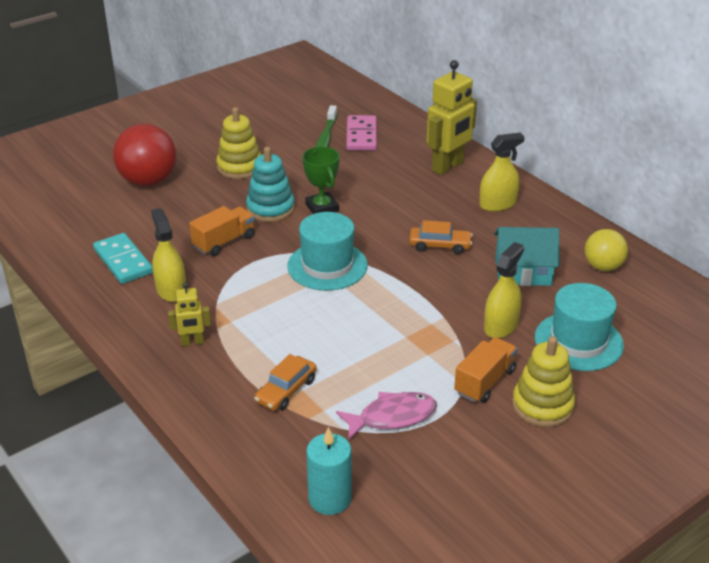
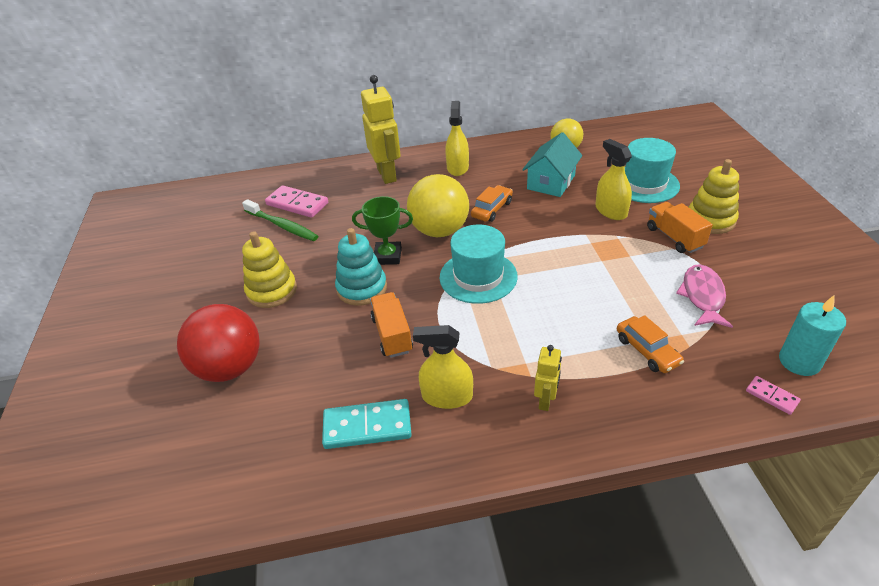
camera: 60 degrees left, 5 degrees up
none -> yellow ball [407,174,469,237]
none -> pink domino [746,376,801,415]

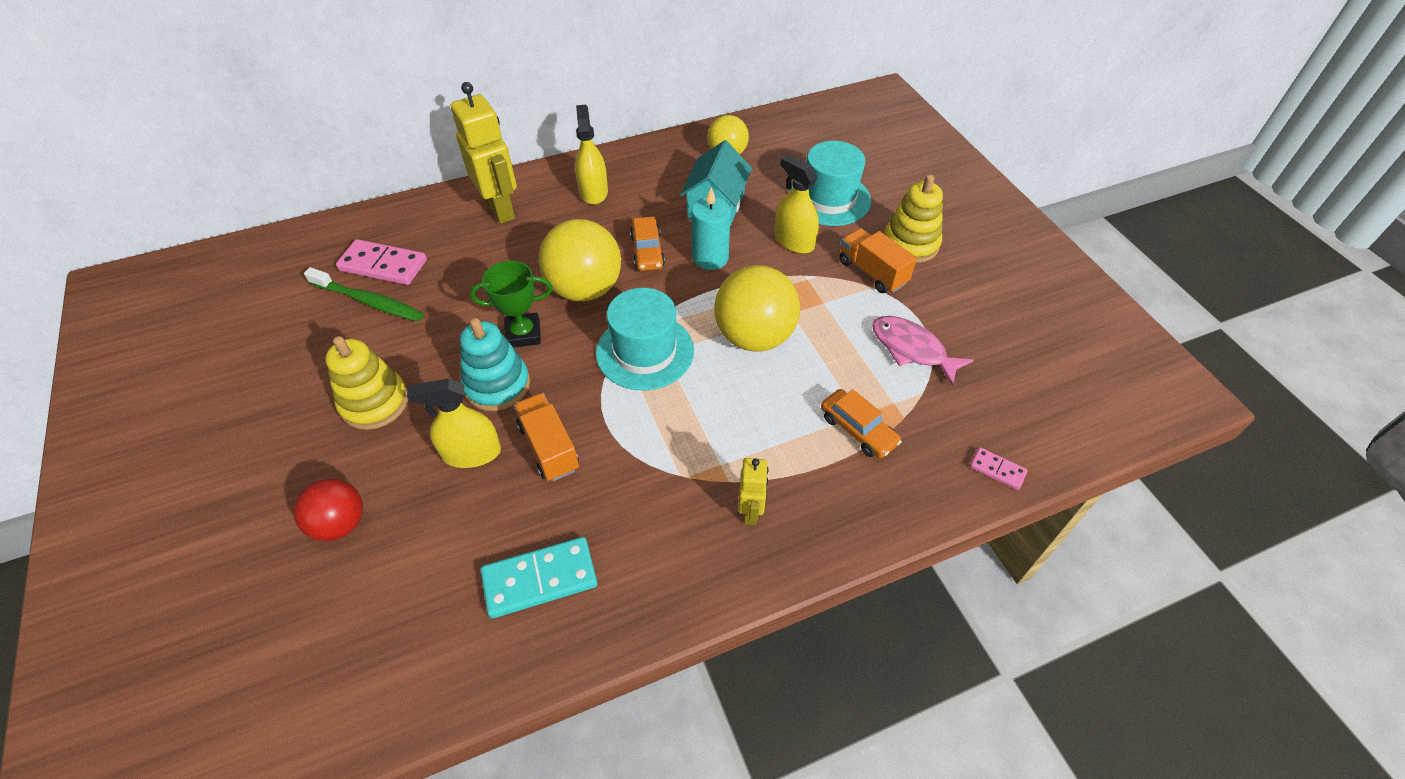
camera: 15 degrees left, 10 degrees up
red ball [177,304,260,382] -> red ball [294,478,363,541], size x0.61
yellow spray bottle [413,325,473,409] -> yellow spray bottle moved to [407,379,501,468]
orange car [471,185,513,222] -> orange car turned 150 degrees clockwise [630,217,665,271]
pink fish [676,264,733,328] -> pink fish turned 45 degrees counterclockwise [872,316,974,386]
turquoise candle [779,295,846,376] -> turquoise candle moved to [691,187,731,270]
none -> yellow ball [714,265,800,352]

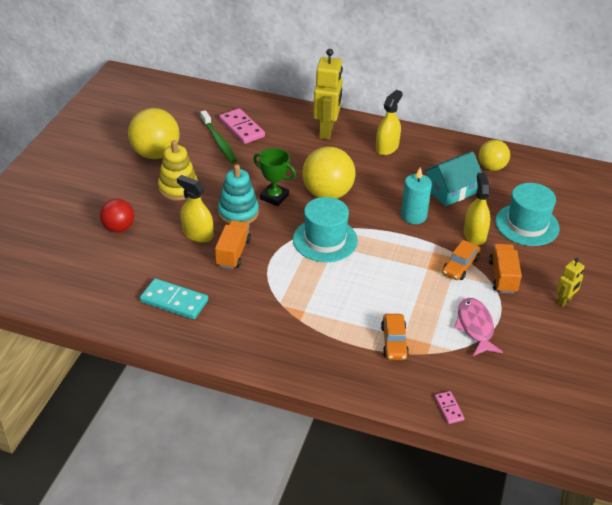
camera: 40 degrees right, 10 degrees down
orange car [630,217,665,271] -> orange car moved to [442,240,481,280]
yellow ball [714,265,800,352] -> yellow ball moved to [128,108,180,159]
yellow robot [738,458,769,525] -> yellow robot moved to [556,258,585,307]
yellow stacking toy [884,174,943,263] -> none

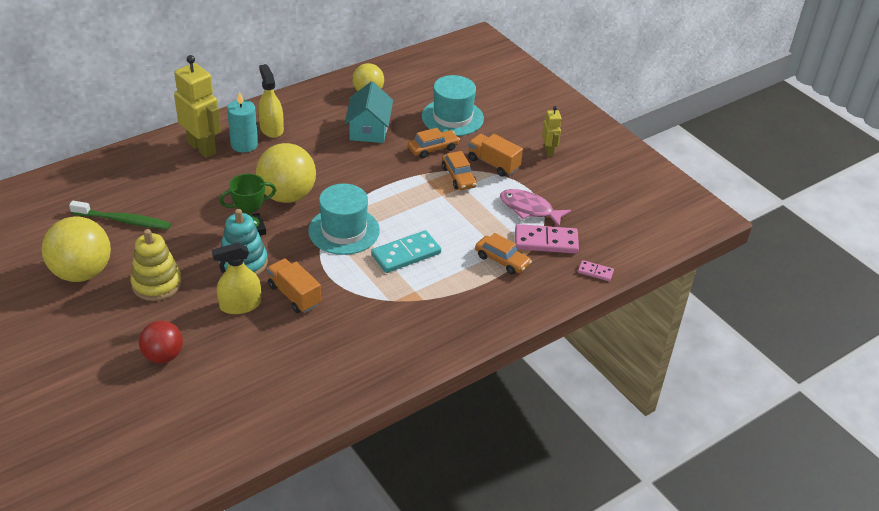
camera: 55 degrees left, 0 degrees up
turquoise domino [140,278,208,320] -> turquoise domino moved to [371,230,441,273]
pink domino [219,108,265,144] -> pink domino moved to [515,224,579,254]
turquoise candle [401,167,432,224] -> turquoise candle moved to [227,91,258,153]
yellow spray bottle [464,173,490,245] -> orange car [408,128,460,158]

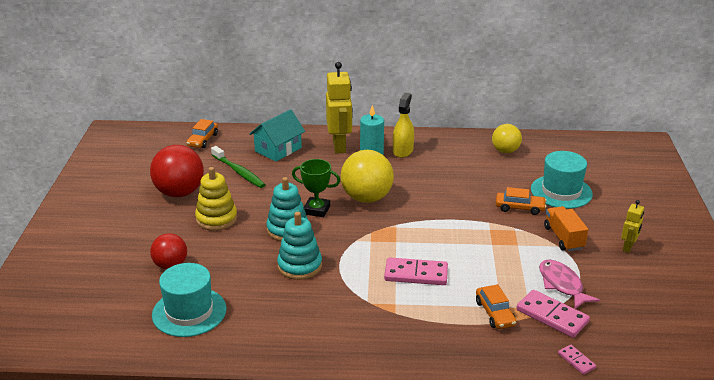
camera: 40 degrees right, 10 degrees down
yellow ball [42,216,111,282] -> red ball [150,145,204,197]
yellow spray bottle [212,242,261,314] -> none
orange truck [267,258,321,313] -> turquoise stacking toy [277,212,322,280]
turquoise hat [308,184,380,255] -> turquoise hat moved to [152,263,226,337]
turquoise house [345,81,393,143] -> turquoise house moved to [250,109,305,162]
turquoise domino [371,230,441,273] -> pink domino [384,257,448,285]
orange car [442,151,477,190] -> orange car moved to [186,119,218,148]

